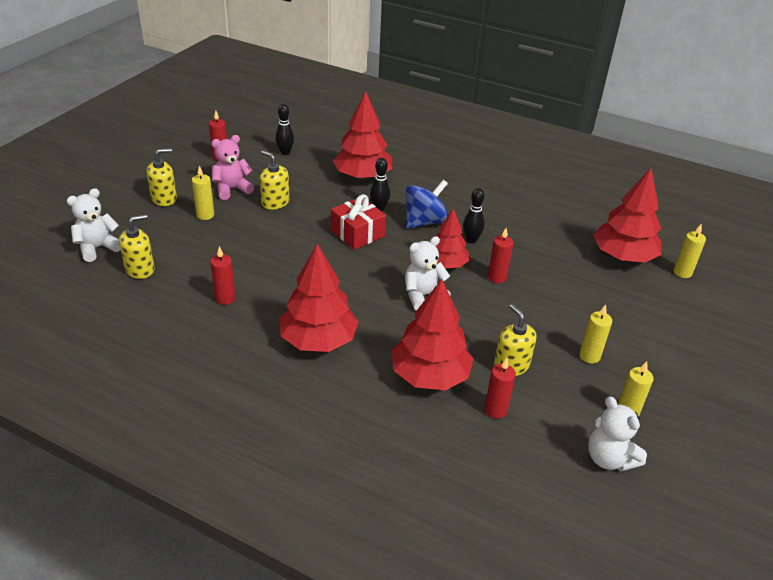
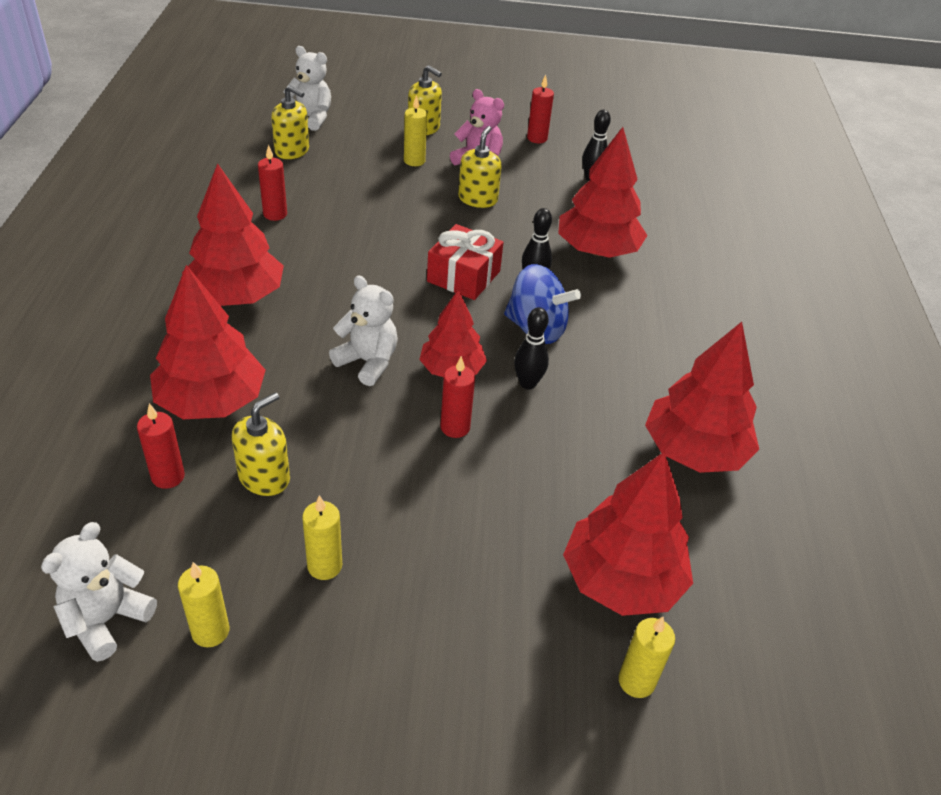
camera: 65 degrees right, 5 degrees up
none -> red tree [645,322,759,473]

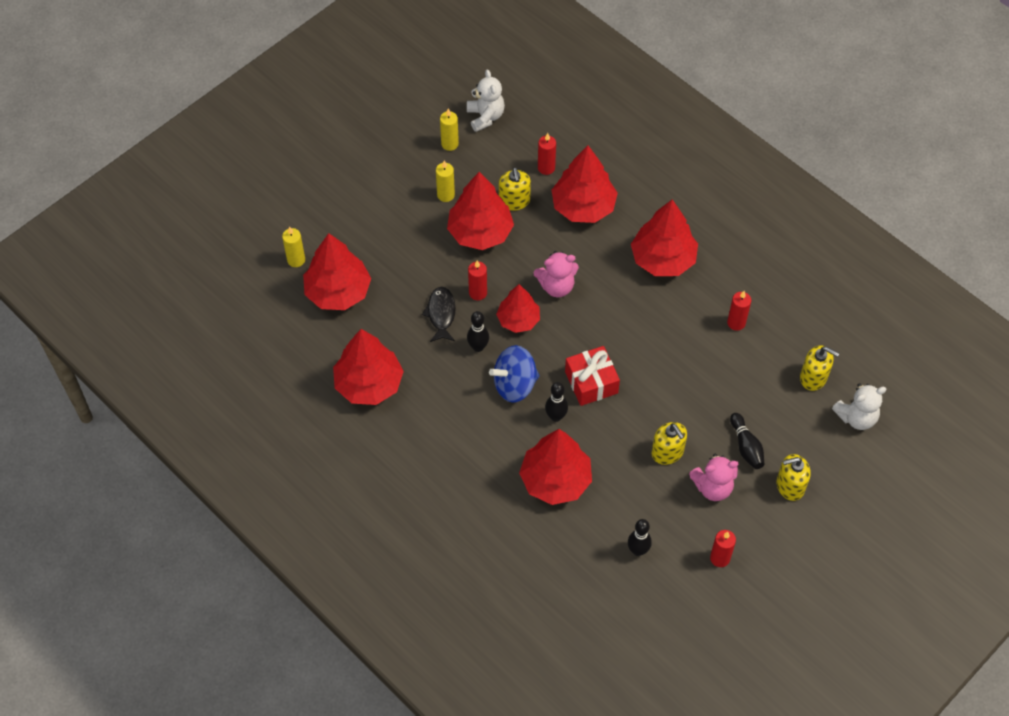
camera: 135 degrees right, 15 degrees up
yellow soap dispenser [271,85,309,159] -> yellow soap dispenser turned 135 degrees counterclockwise [800,346,840,391]
white teddy bear [329,276,398,386] -> pink teddy bear [534,251,579,297]
yellow candle [404,95,427,166] -> black bowling pin [730,413,764,469]
none -> black fish [422,287,456,342]
none -> red tree [447,172,514,250]

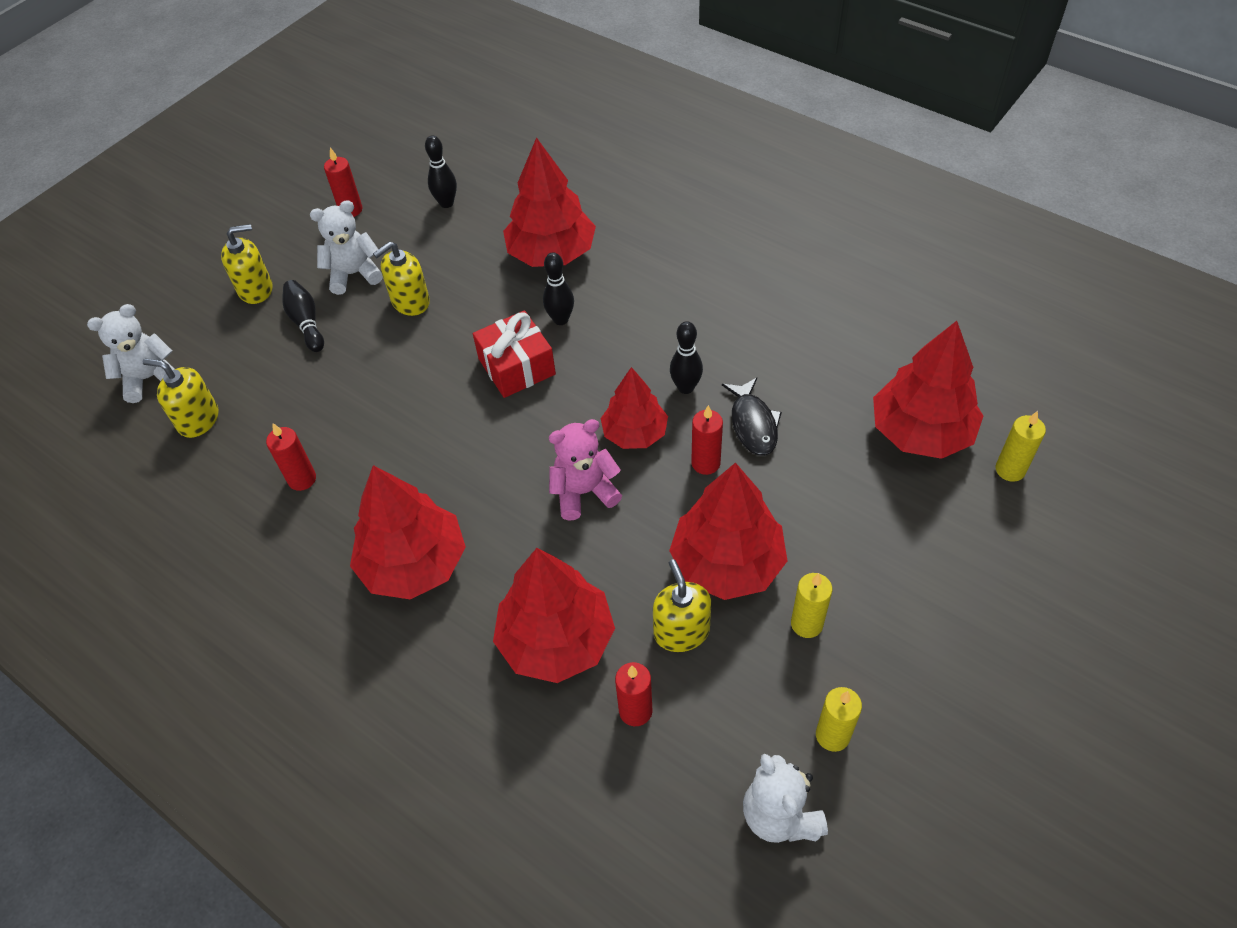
camera: 175 degrees right, 5 degrees down
red tree [333,329,404,405] -> none
blue spinning top [489,345,540,403] -> none
yellow soap dispenser [652,422,687,465] -> yellow soap dispenser turned 90 degrees counterclockwise [373,241,430,316]
pink teddy bear [689,454,738,501] -> white teddy bear [310,200,383,295]

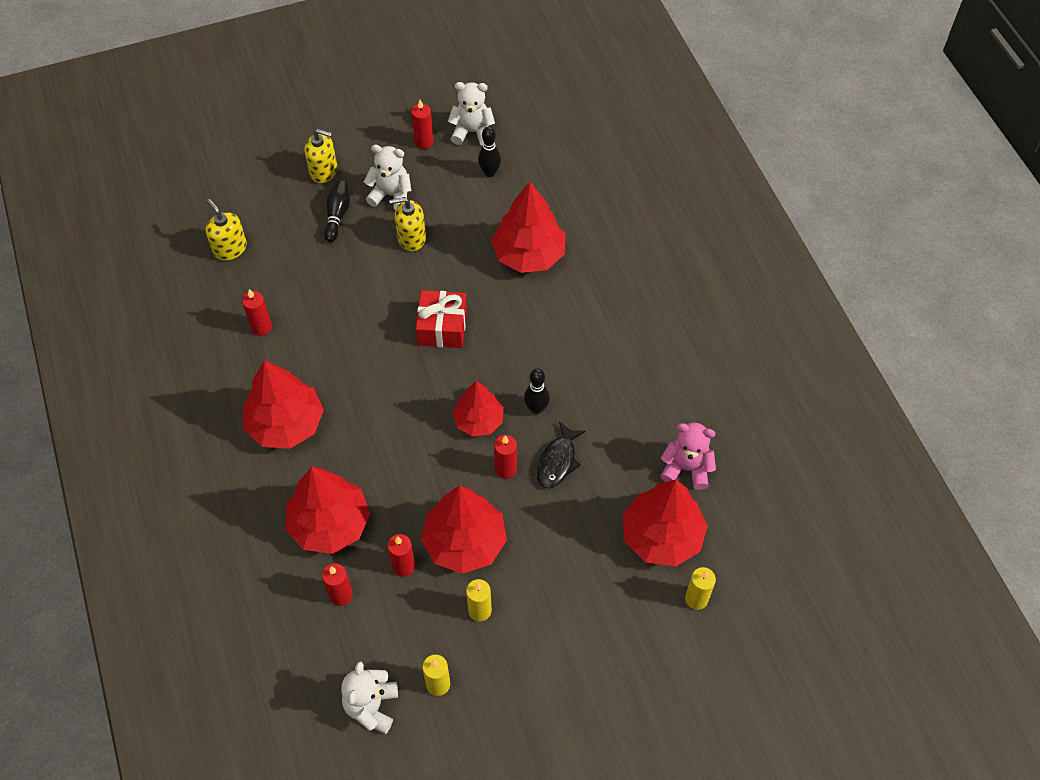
camera: 30 degrees right, 5 degrees up
white teddy bear [87,304,174,403] -> white teddy bear moved to [448,82,495,146]
black bowling pin [543,252,574,325] -> none
pink teddy bear [549,419,622,521] -> pink teddy bear moved to [660,423,716,490]
yellow soap dispenser [653,559,711,652] -> red candle [387,534,415,577]

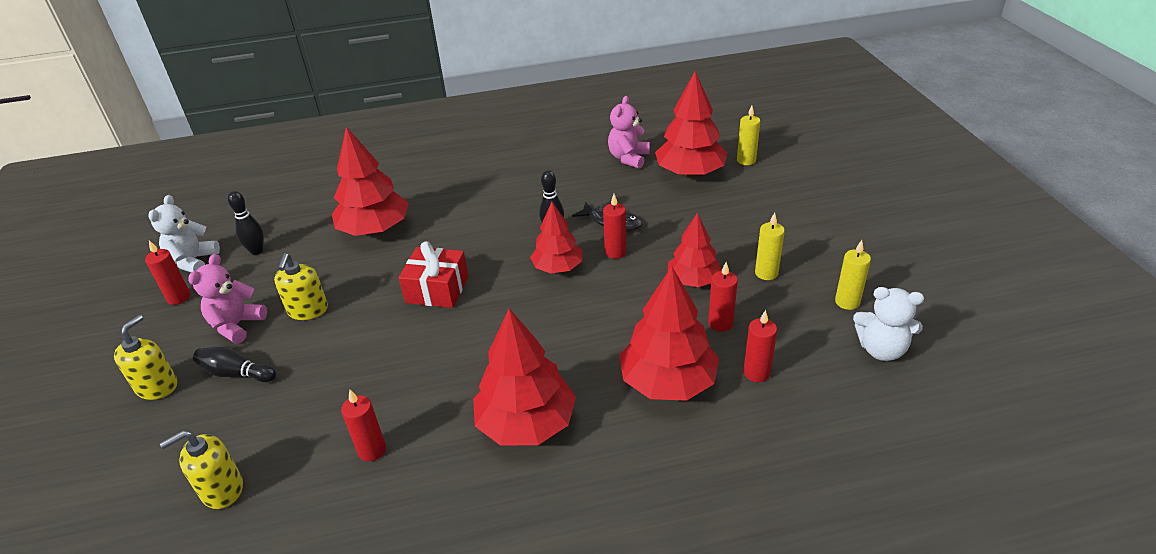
camera: 80 degrees left, 20 degrees down
white teddy bear [364,145,411,211] -> pink teddy bear [188,254,267,344]
red tree [421,486,507,574] -> red tree [667,213,722,287], size x0.64

